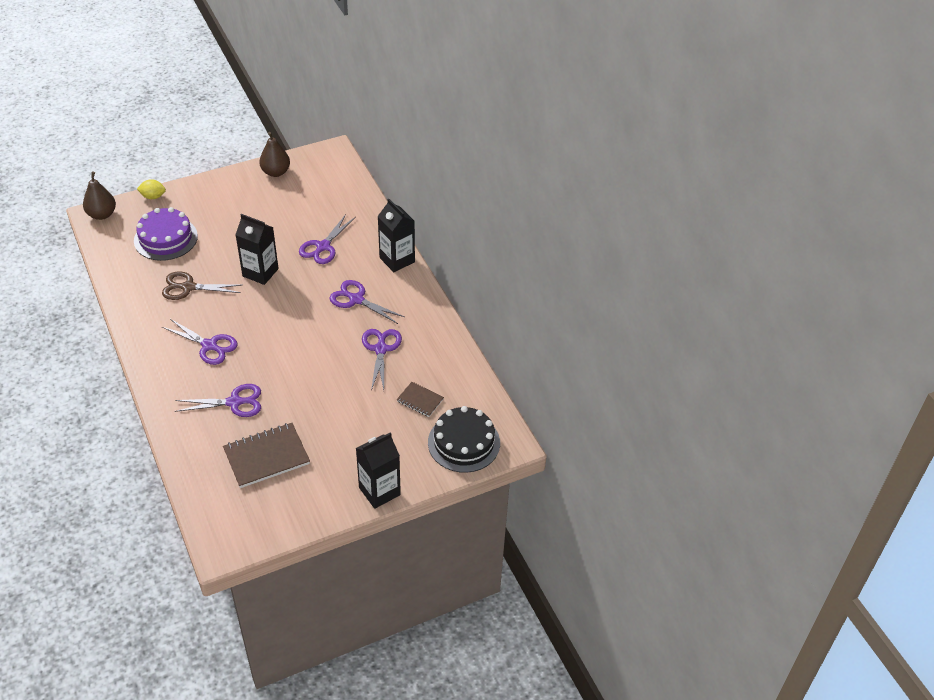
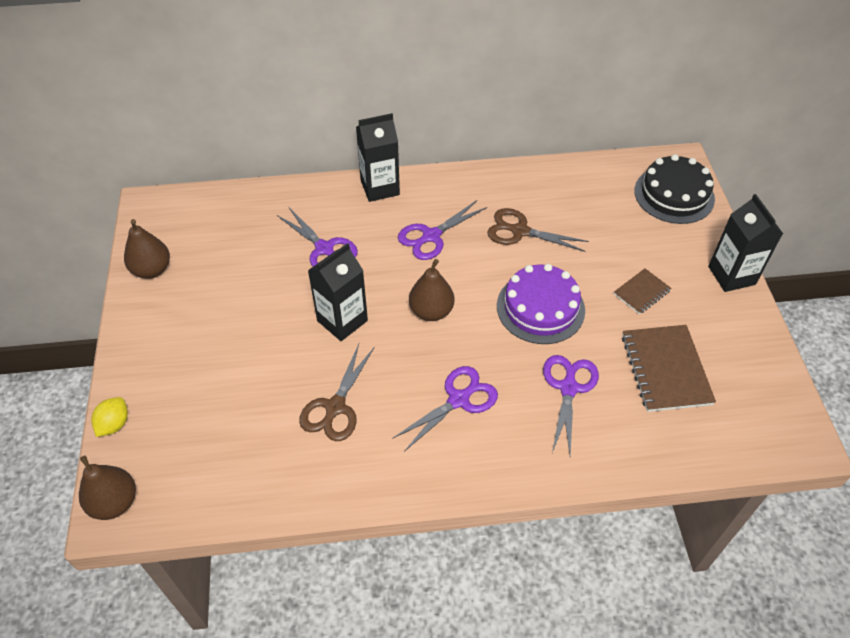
camera: 70 degrees left, 5 degrees up
purple cake [134,207,198,261] -> purple cake moved to [497,264,585,344]
purple scissors [362,329,402,391] -> brown scissors [487,208,589,252]
brown notebook [397,382,444,417] -> brown notebook moved to [614,268,671,314]
none -> brown pear [409,259,454,321]

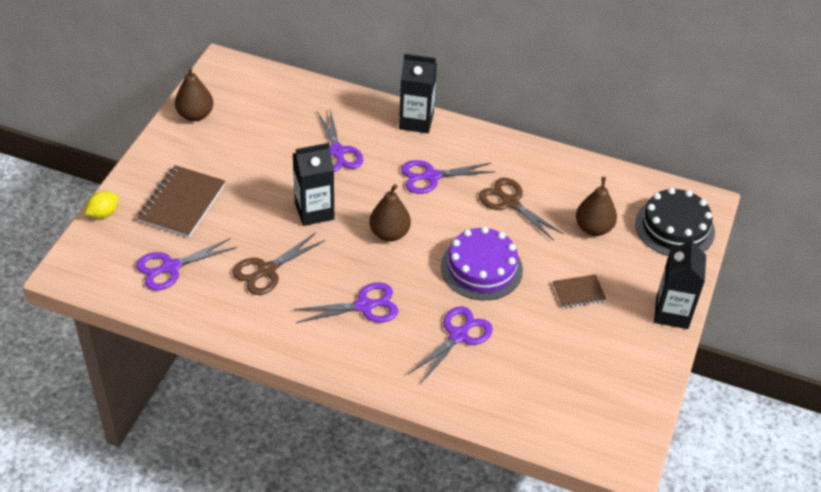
camera: 25 degrees right, 5 degrees down
brown pear [79,456,136,520] -> brown pear moved to [576,177,617,236]
brown notebook [622,325,716,412] -> brown notebook moved to [137,165,225,237]
none -> purple scissors [136,238,237,290]

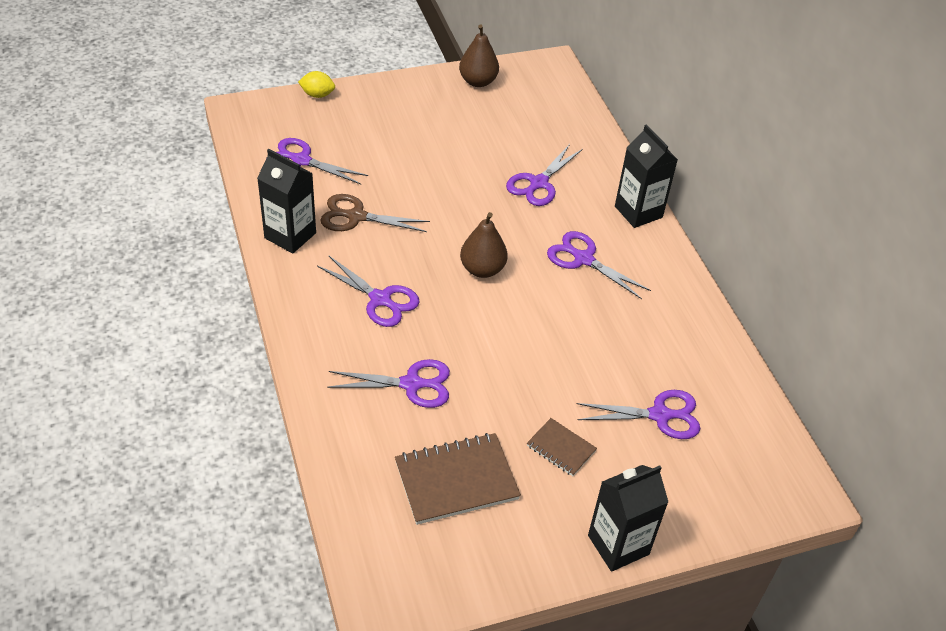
camera: 50 degrees right, 0 degrees up
brown notebook [137,165,225,237] -> brown notebook moved to [395,433,521,525]
black carton [293,143,334,226] -> black carton moved to [257,149,316,254]
purple cake [441,227,523,300] -> none
brown scissors [479,178,564,241] -> none
brown pear [576,177,617,236] -> purple scissors [576,390,701,439]
black cake [635,188,715,256] -> none

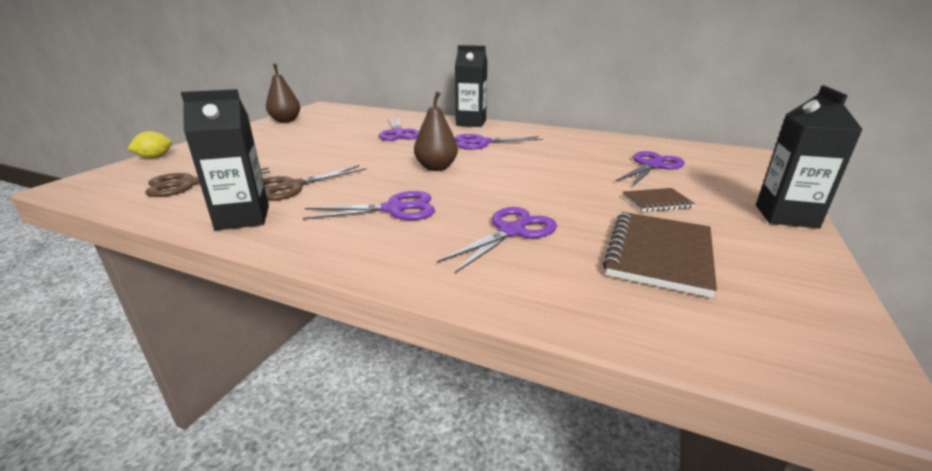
camera: 45 degrees left, 20 degrees down
purple scissors [276,138,368,184] -> brown scissors [145,168,270,197]

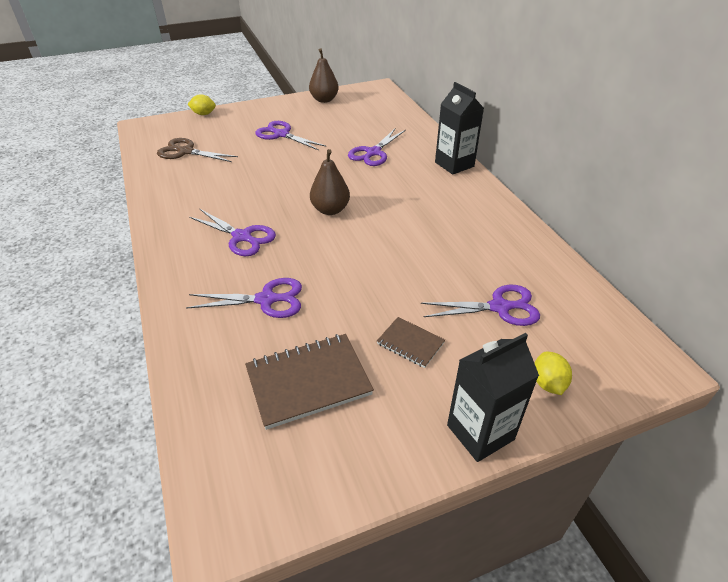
camera: 45 degrees right, 15 degrees up
black carton [181,89,269,230] -> none
brown scissors [263,165,367,201] -> none
purple scissors [454,134,543,150] -> purple scissors moved to [255,121,326,151]
none -> yellow lemon [535,352,572,395]

